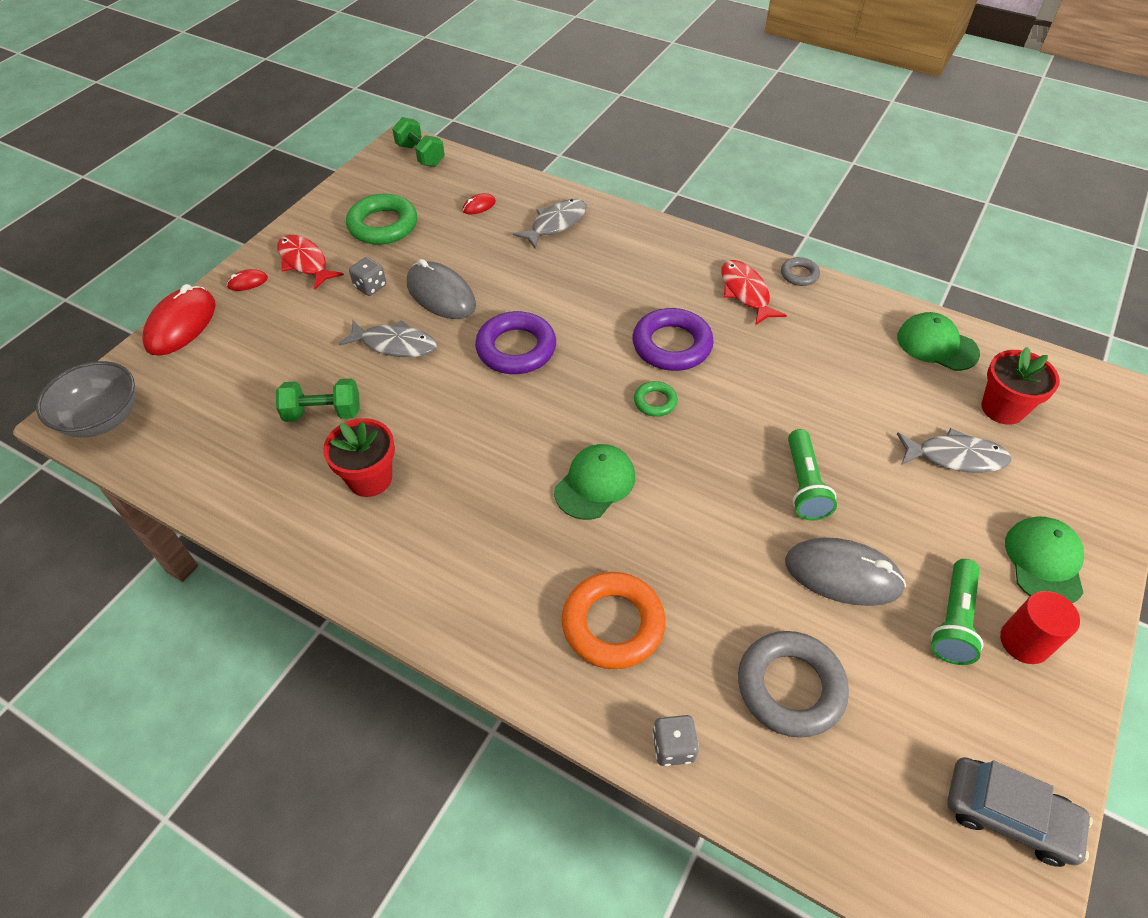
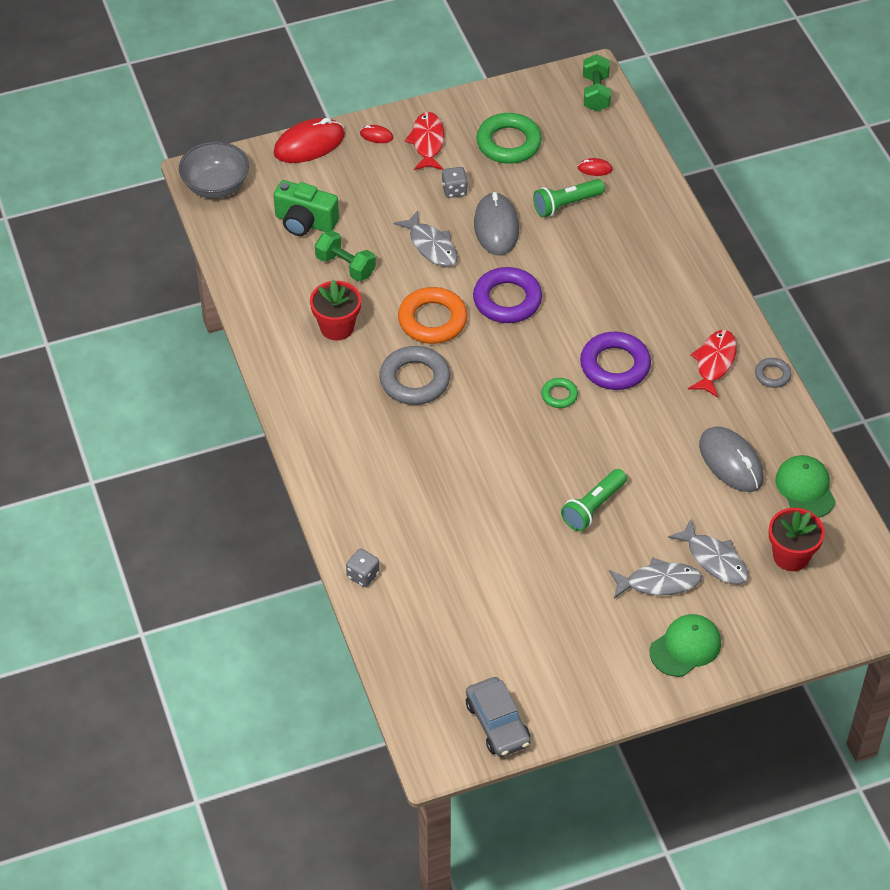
camera: 40 degrees right, 0 degrees up
grey fish [513,199,587,249] -> grey fish moved to [609,557,702,599]
green cap [554,444,635,520] -> none
orange ring [562,572,666,669] -> orange ring moved to [398,287,468,344]
grey ring [738,631,849,738] -> grey ring moved to [379,346,450,405]
grey mouse [785,537,906,606] -> grey mouse moved to [699,426,764,492]
green flashlight [931,559,984,665] -> green flashlight moved to [533,179,605,217]
red cylinder [1000,591,1080,664] -> none
none -> green camera [274,180,339,236]

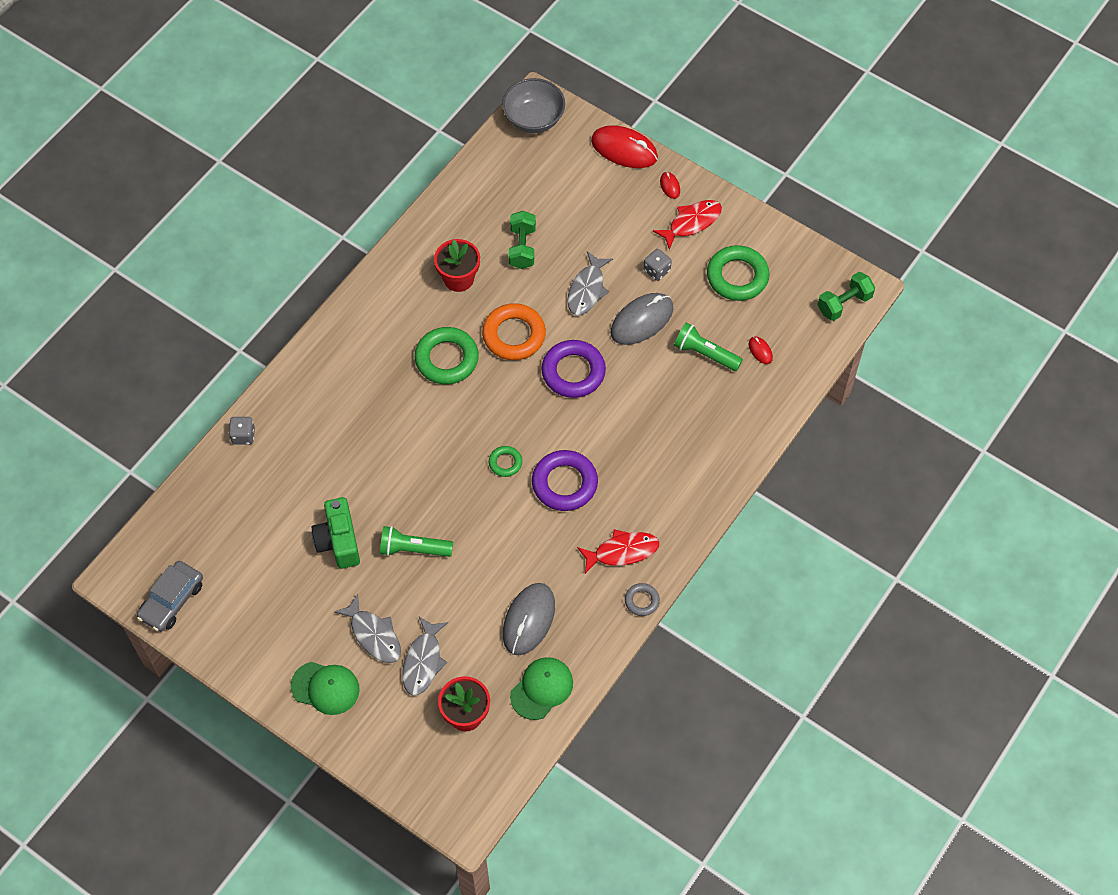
camera: 55 degrees right, 10 degrees up
green camera [274,180,339,236] -> green camera moved to [311,497,360,569]
grey ring [379,346,450,405] -> green ring [415,327,479,384]

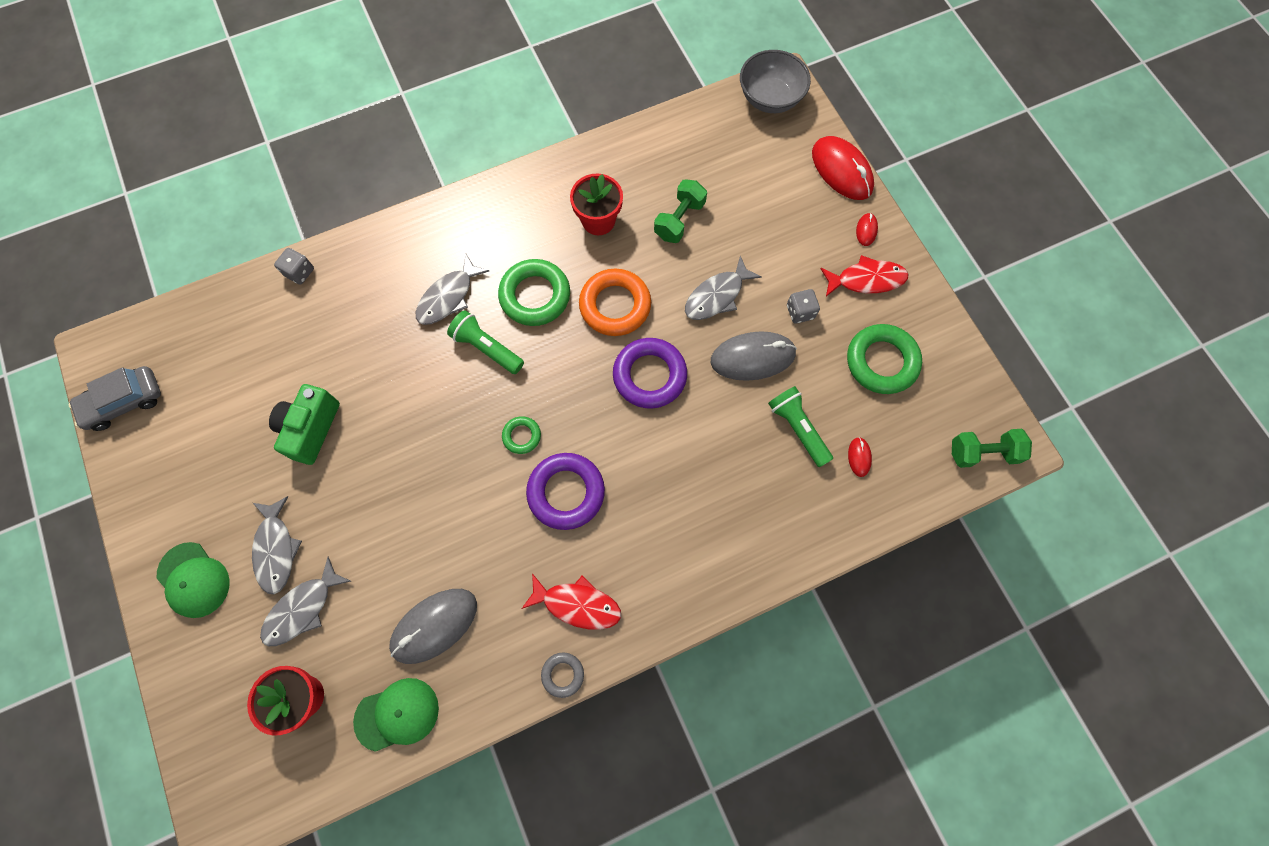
camera: 30 degrees right, 10 degrees up
green flashlight [380,526,453,557] -> green flashlight moved to [447,310,524,374]
none -> grey fish [416,254,489,325]

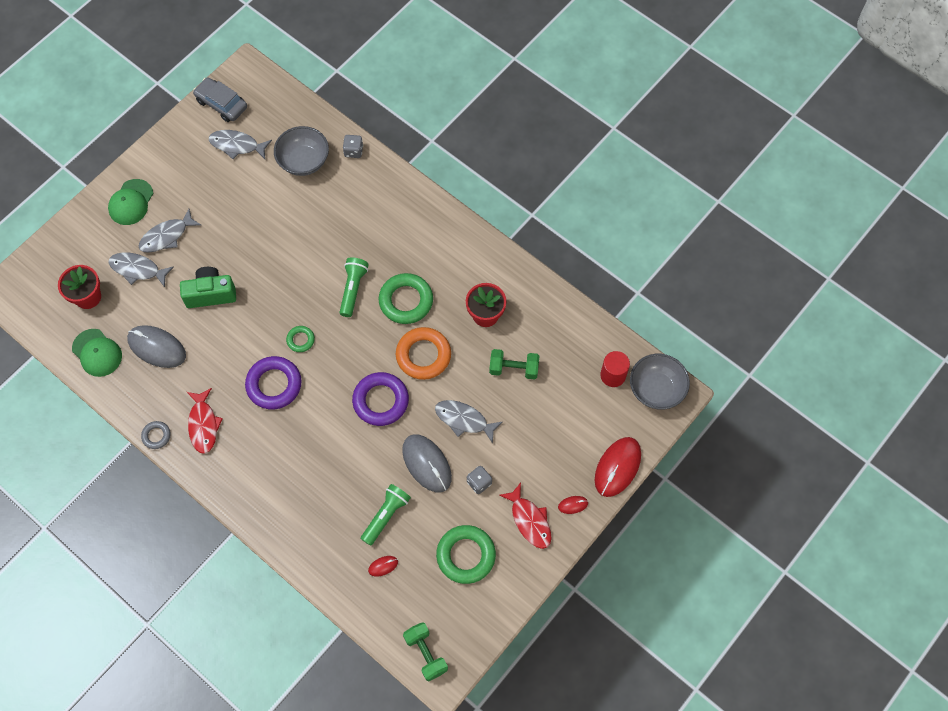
camera: 65 degrees right, 5 degrees down
green camera [269,384,340,465] -> green camera moved to [180,267,236,308]
grey fish [416,254,489,325] -> grey fish moved to [209,130,272,159]
none -> grey bowl [274,126,329,176]
none -> red cylinder [600,351,630,387]

